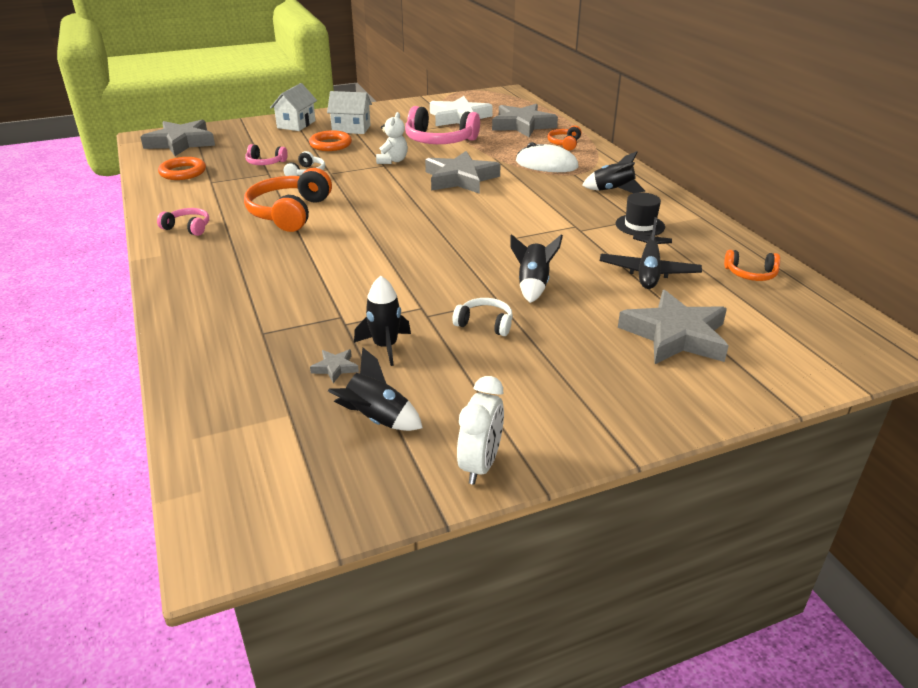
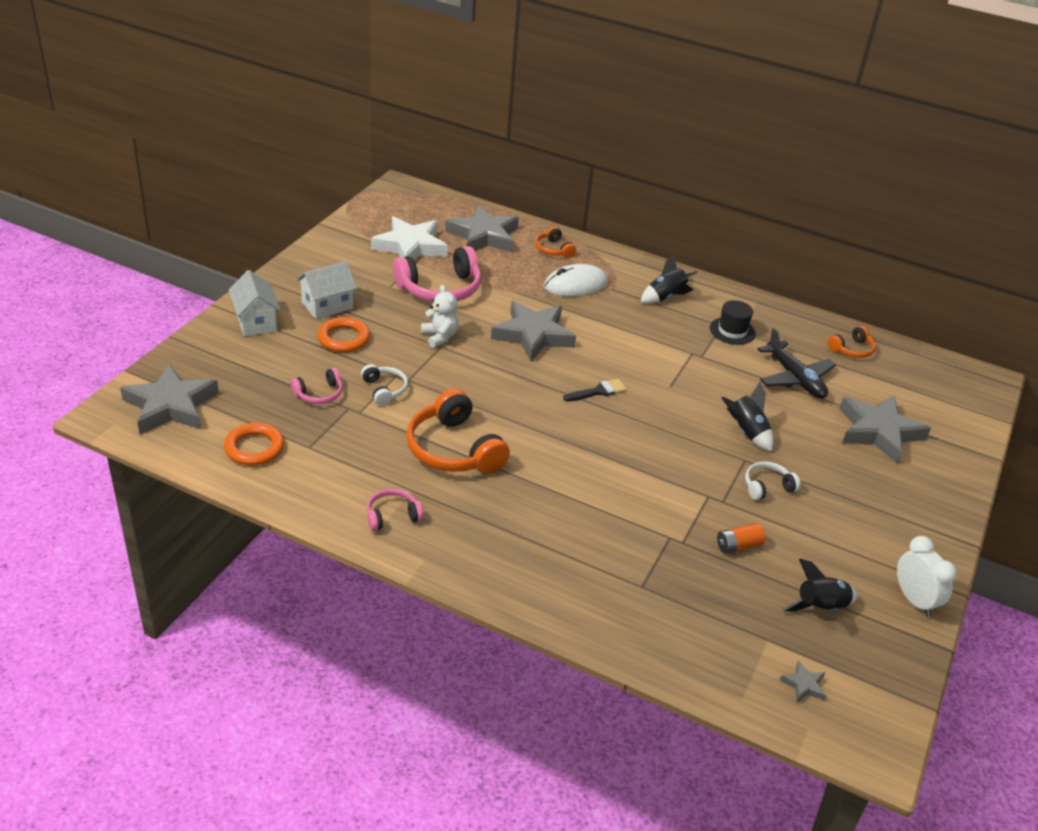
camera: 45 degrees left, 5 degrees up
grey star [310,349,359,383] -> grey star moved to [780,661,826,702]
black rocket [354,276,411,366] -> orange battery [717,523,765,554]
none -> black brush [563,379,627,402]

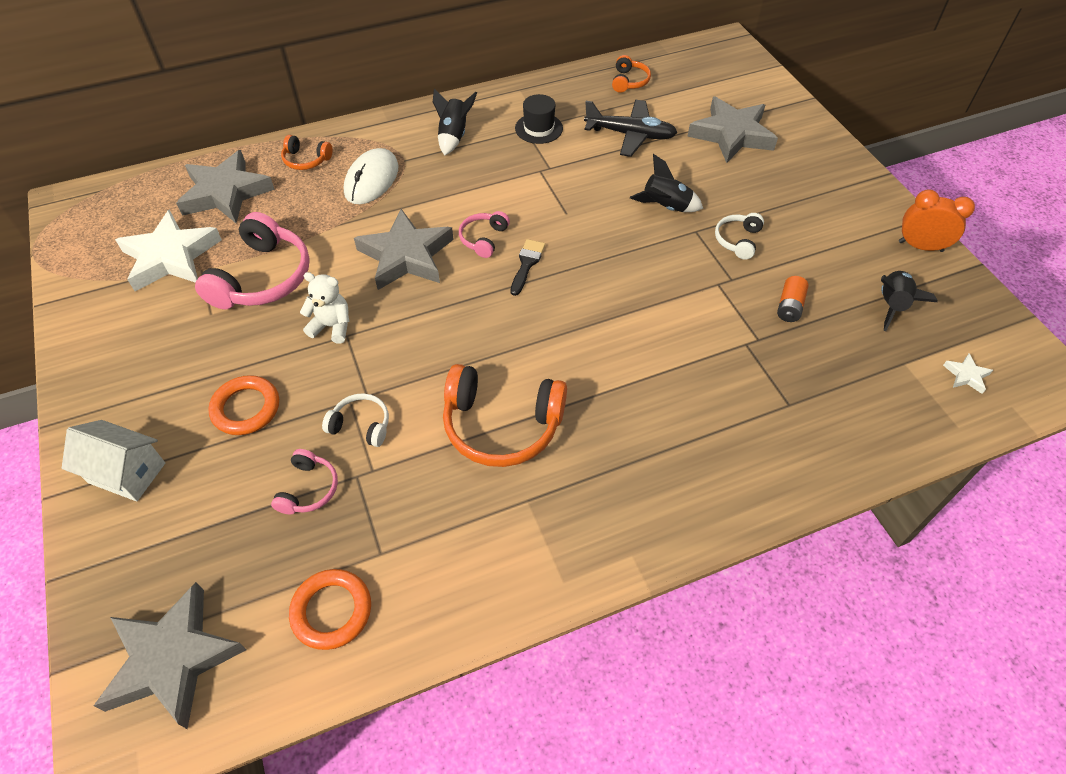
camera: 45 degrees left, 15 degrees up
white house [297,261,357,319] -> none
pink headphones [367,489,424,531] -> pink headphones moved to [459,211,510,258]
grey star [780,661,826,702] -> white star [943,353,993,394]
white clock [897,536,957,617] -> orange clock [899,189,975,252]

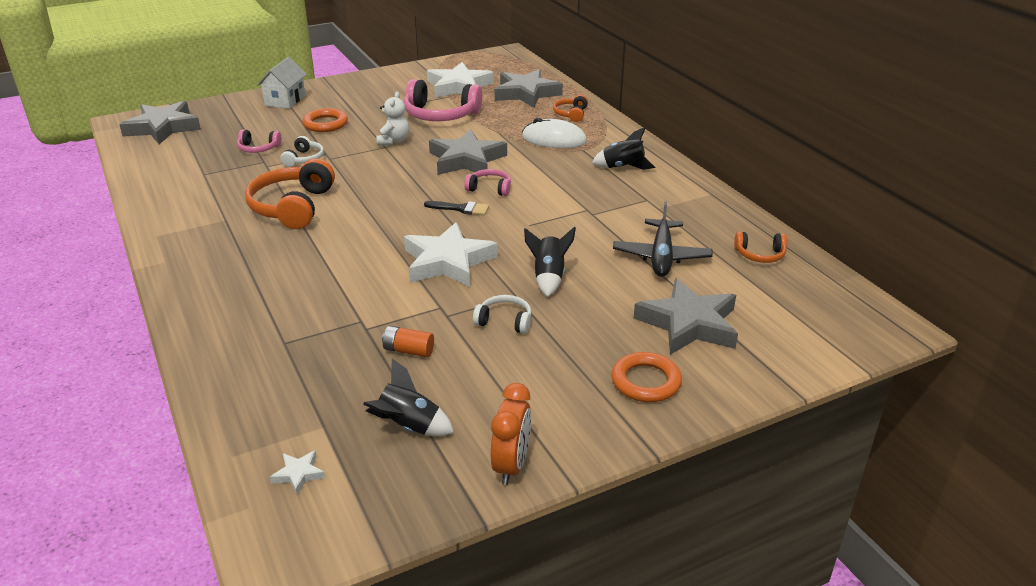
camera: 85 degrees right, 20 degrees down
orange ring [289,569,371,650] -> orange ring moved to [611,352,682,402]
black hat [515,94,563,144] -> none
none -> white star [404,222,498,287]

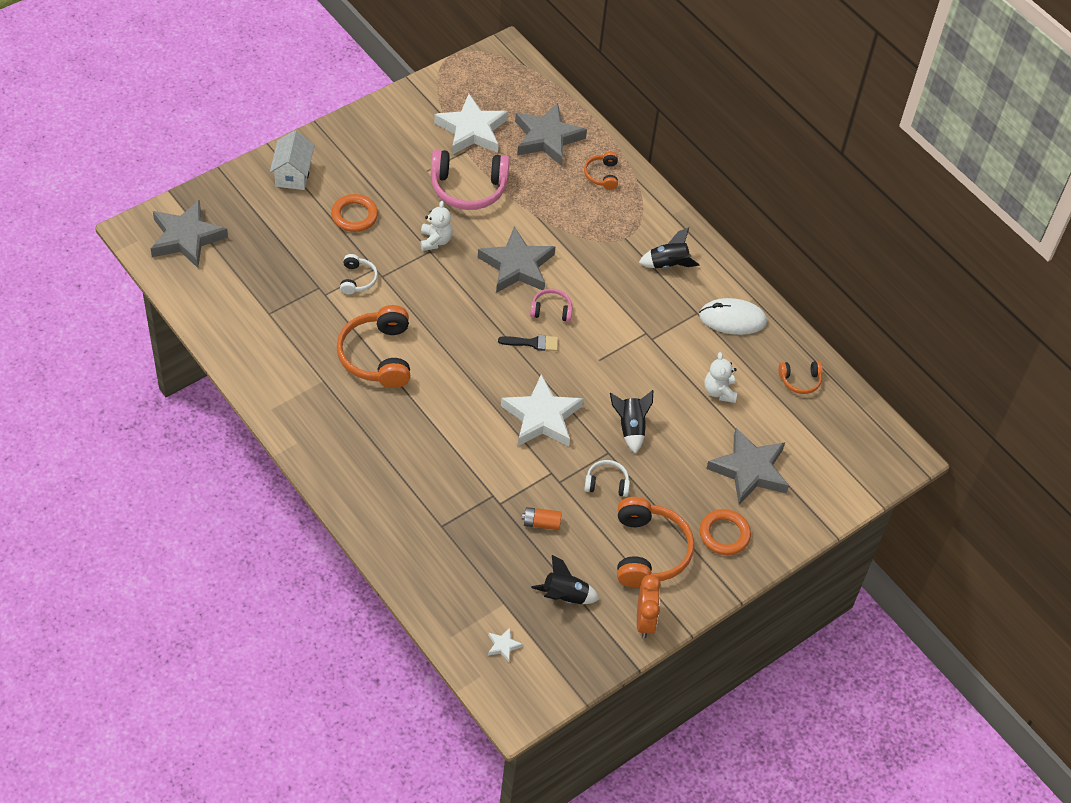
camera: 15 degrees left, 20 degrees up
pink headphones [237,130,282,153] -> none
white mouse [522,118,587,148] -> white mouse moved to [699,298,767,335]
black plane [613,201,713,277] -> white teddy bear [704,352,737,403]
none -> orange headphones [617,497,694,587]

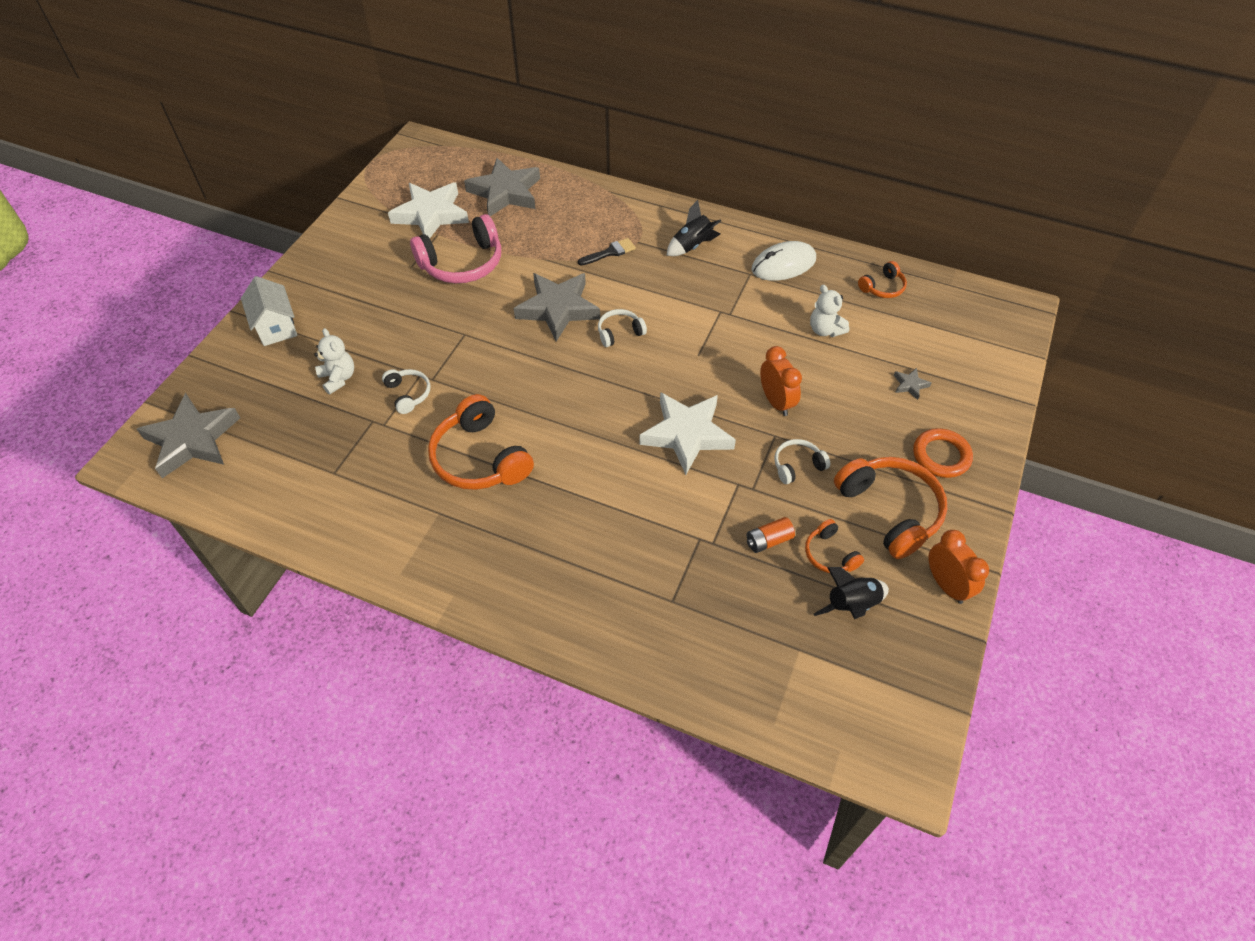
camera: 25 degrees left, 0 degrees up
orange ring [331,194,378,232] -> none
white teddy bear [420,200,453,251] -> white teddy bear moved to [314,328,354,394]
white star [488,628,523,662] -> none
black brush [498,335,558,351] -> black brush moved to [578,238,636,266]
pink headphones [530,289,572,322] -> white headphones [598,309,647,347]
orange headphones [584,152,618,190] -> orange headphones moved to [805,519,864,573]
black rocket [610,390,653,454] -> orange clock [760,346,802,416]
grey star [706,428,789,505] -> grey star [894,368,931,400], size x0.41

